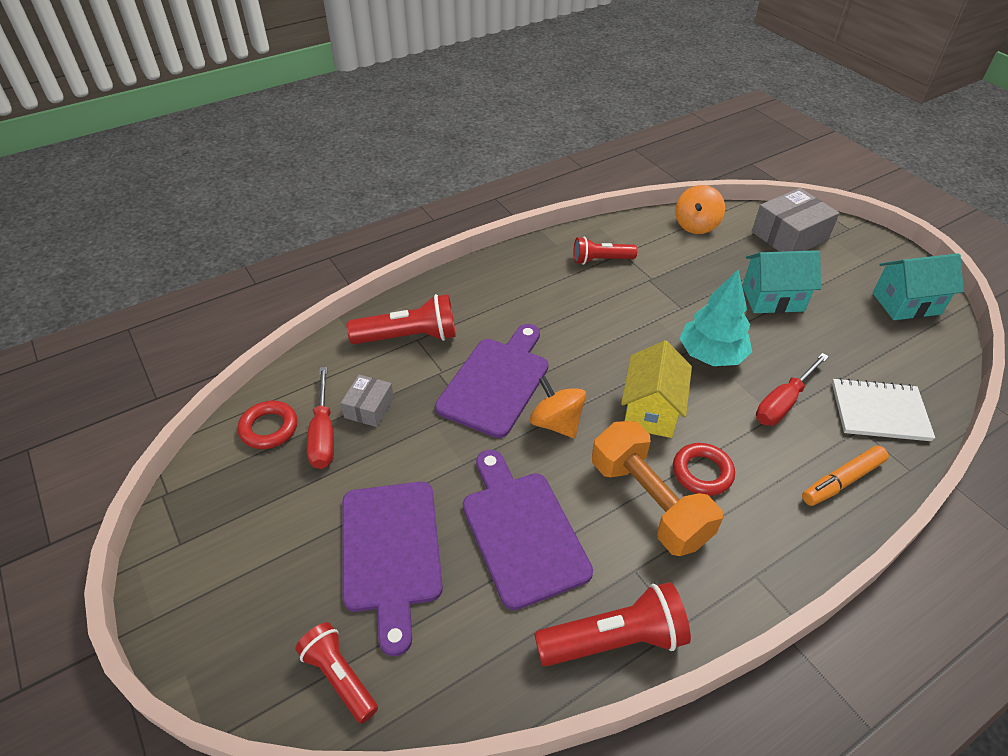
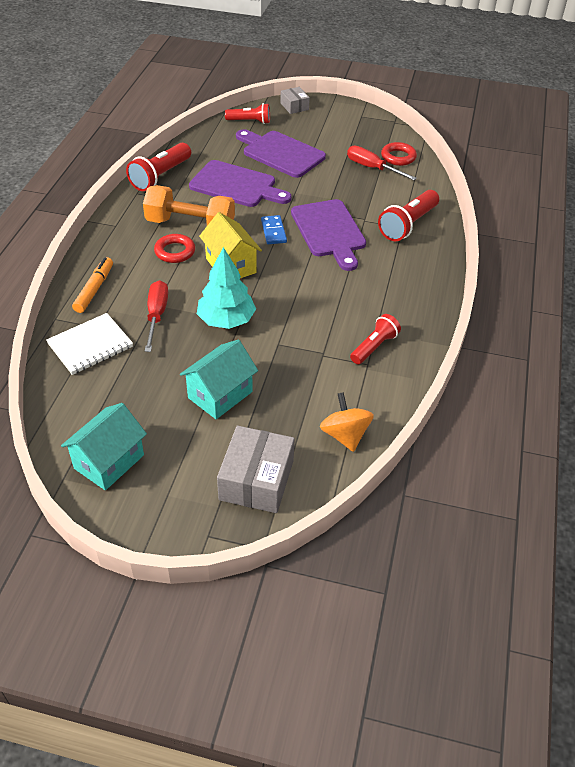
camera: 135 degrees right, 0 degrees up
grey box [341,374,394,427] -> grey box moved to [280,87,310,114]
orange spinning top [530,376,586,438] -> blue domino [261,215,287,244]

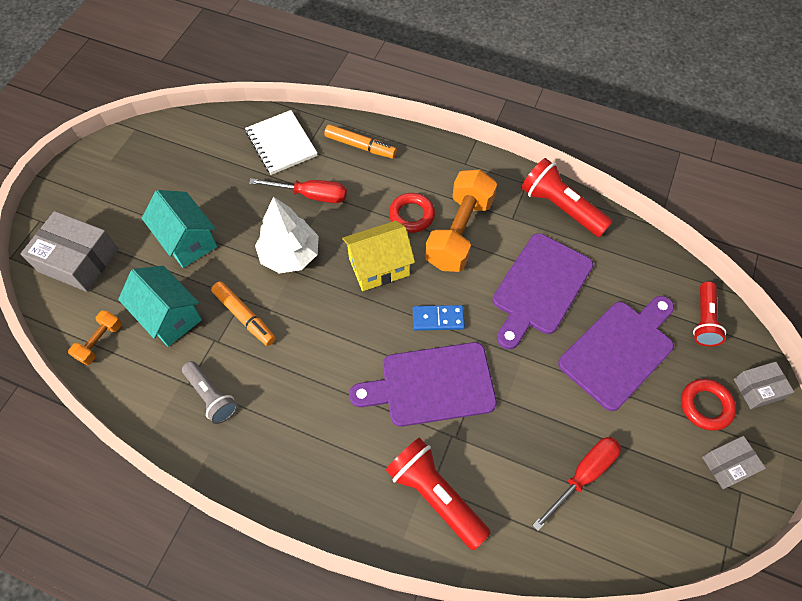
camera: 100 degrees right, 15 degrees up
turquoise house [61,403,147,490] -> turquoise house moved to [118,266,202,347]
turquoise tree [197,247,256,329] -> white tree [255,197,319,273]
orange spinning top [320,392,374,452] -> orange dumbbell [68,310,122,365]
red flashlight [350,314,401,364] -> grey flashlight [182,361,238,424]
red ring [381,142,417,166] -> red ring moved to [681,379,736,431]
none -> orange marker [211,281,276,346]
none -> grey box [702,436,766,489]

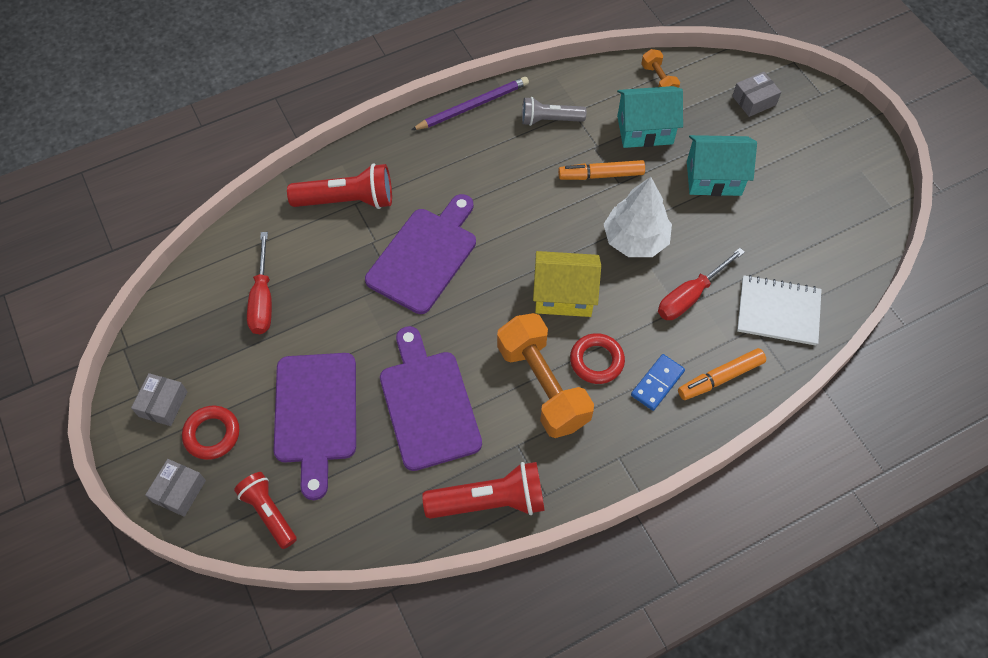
camera: 130 degrees right, 0 degrees up
grey box [20,211,118,292] -> grey box [732,72,781,117], size x0.56
yellow house [342,221,415,291] -> yellow house turned 75 degrees clockwise [533,251,601,317]
blue domino [413,305,465,331] -> blue domino moved to [631,354,685,411]
none -> purple pencil [412,77,529,130]

